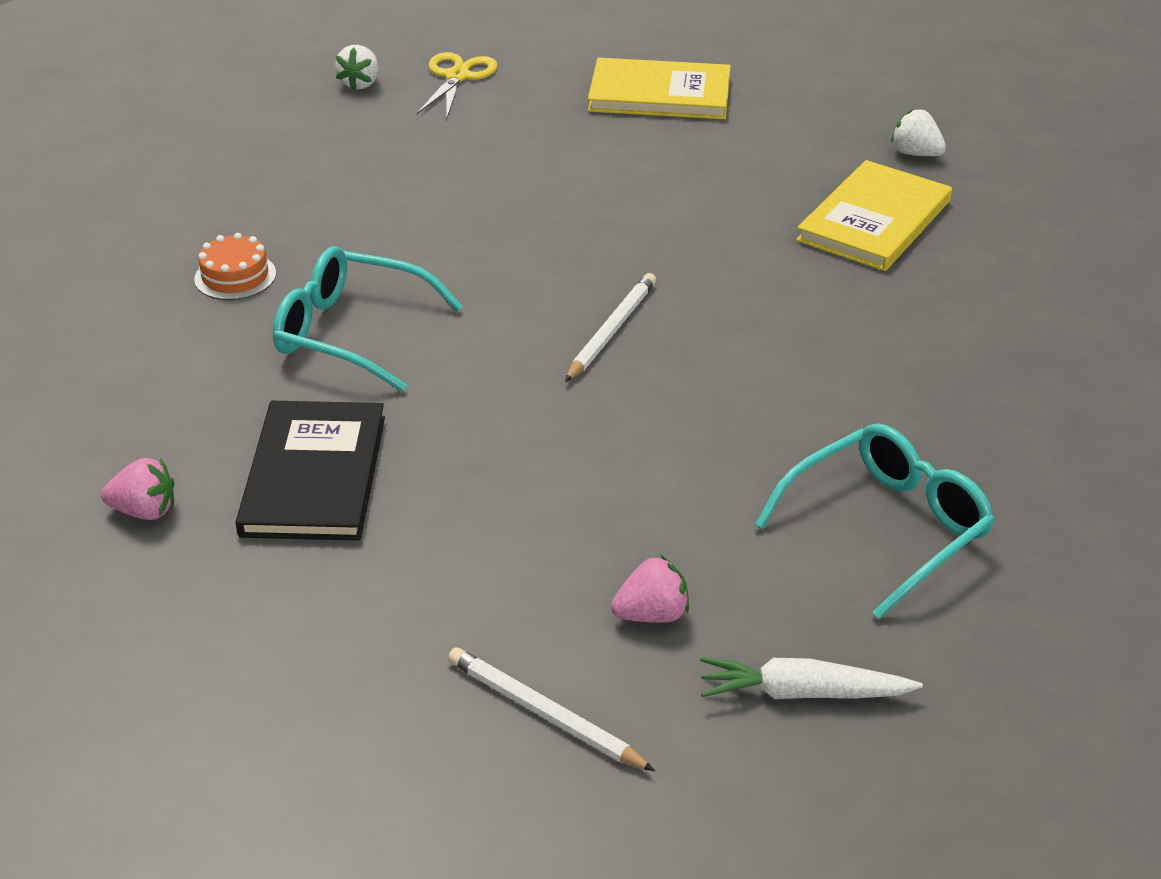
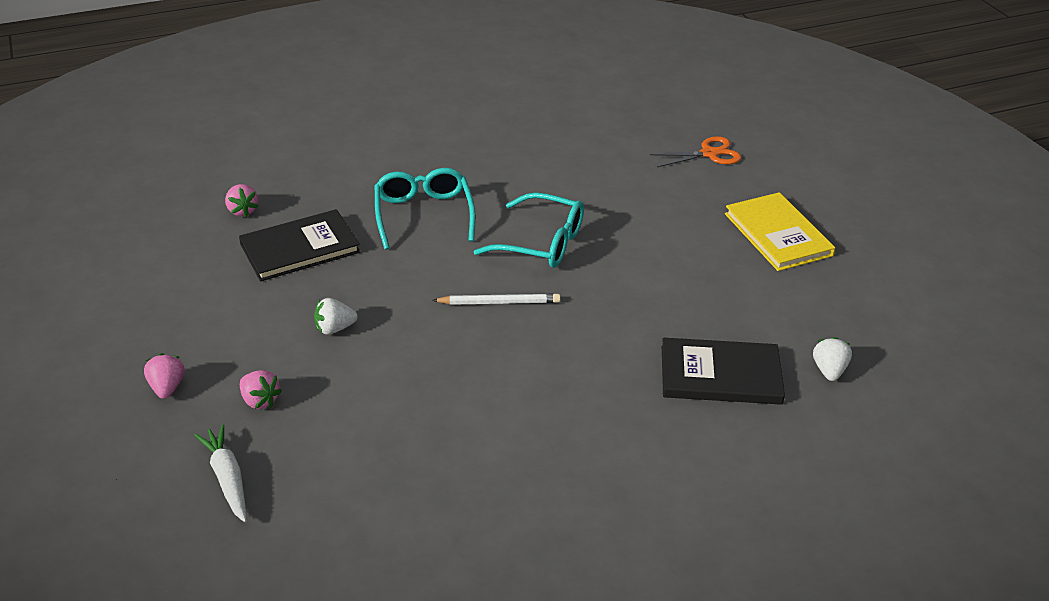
camera: 60 degrees right, 0 degrees up
orange cake [194,233,276,300] -> none
white strawberry [335,45,379,90] -> white strawberry moved to [314,298,358,335]
yellow scissors [417,52,498,117] -> orange scissors [650,136,741,167]
white pencil [448,647,655,771] -> pink strawberry [144,353,184,399]
turquoise glasses [755,423,995,620] -> turquoise glasses moved to [474,192,584,268]
yellow book [796,160,952,271] -> black book [662,338,785,405]

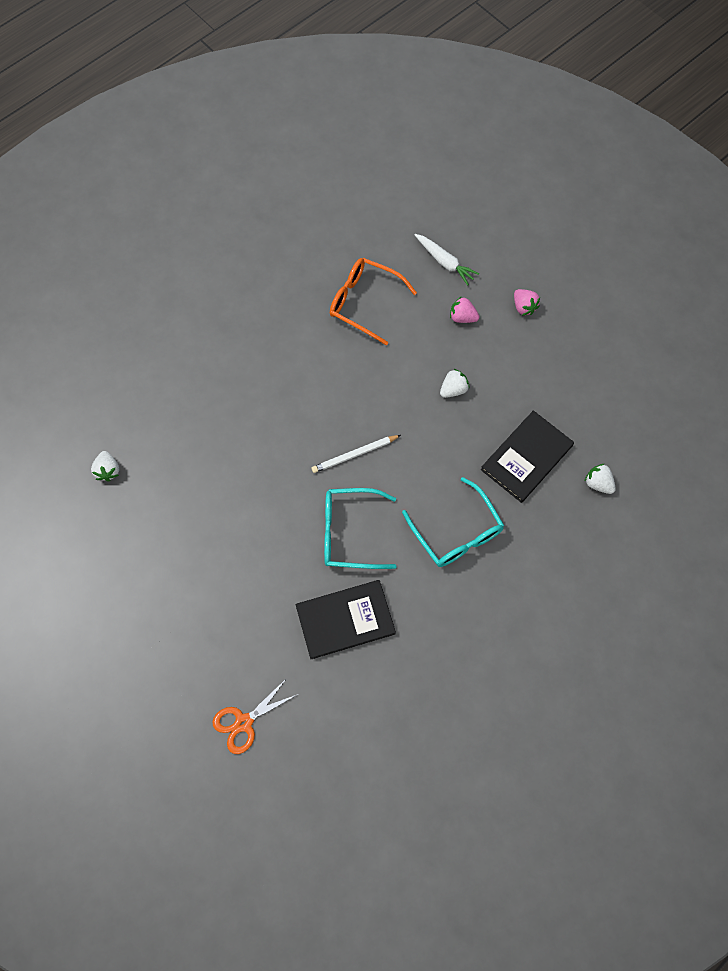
camera: 160 degrees right, 30 degrees up
pink strawberry [225,184,258,217] -> white strawberry [584,464,616,494]
black book [662,338,785,405] -> black book moved to [296,580,396,659]
yellow book [725,192,835,271] -> none
none -> orange glasses [330,258,417,345]

